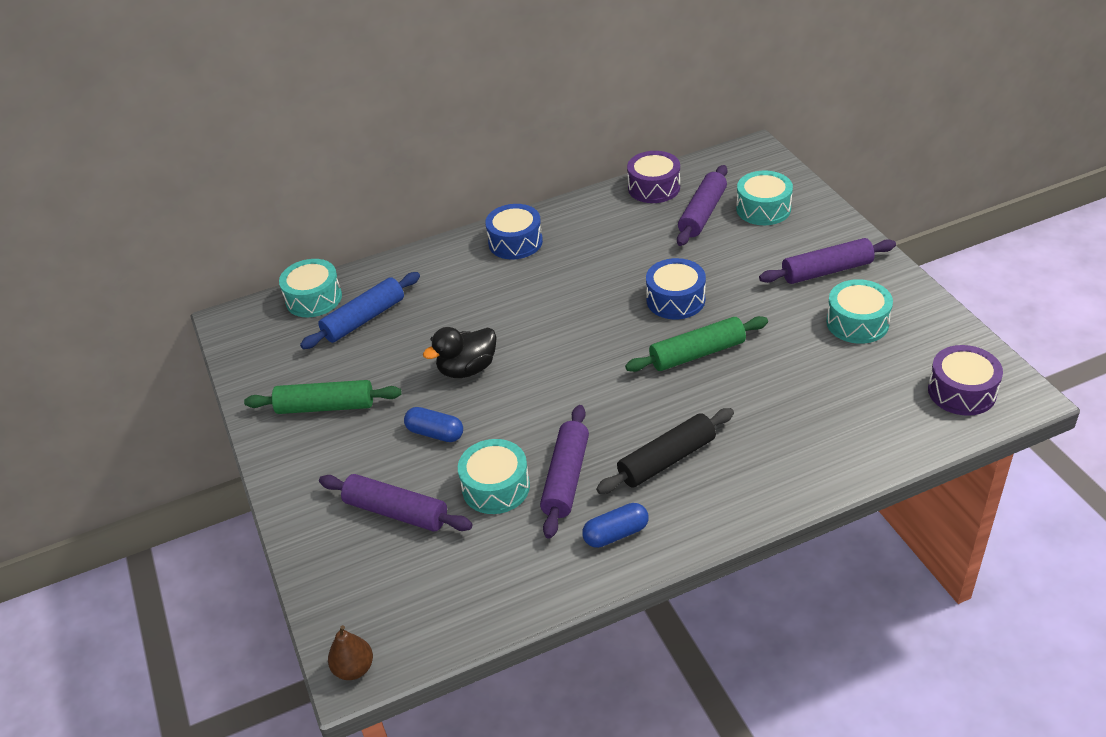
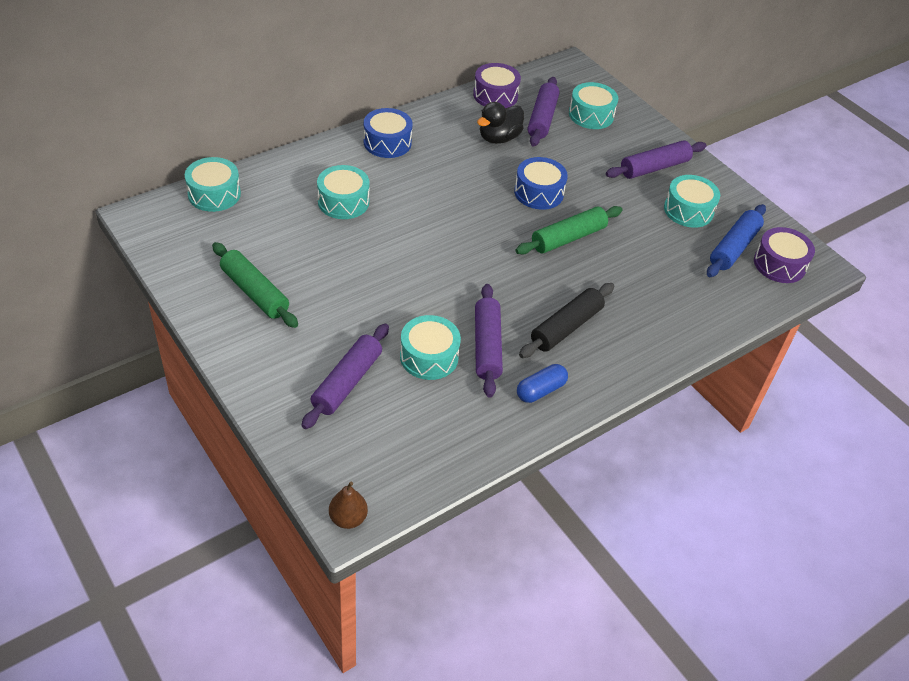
camera: 20 degrees left, 5 degrees up
green rolling pin [244,380,402,414] -> green rolling pin turned 60 degrees clockwise [212,242,298,328]
blue rolling pin [300,272,420,349] -> blue rolling pin moved to [707,204,766,277]
purple rolling pin [319,474,473,532] -> purple rolling pin turned 75 degrees counterclockwise [302,323,389,429]
blue capsule [404,407,463,442] -> none
black duck [423,327,497,378] -> black duck moved to [477,102,524,144]
none -> turquoise drum [317,165,370,219]

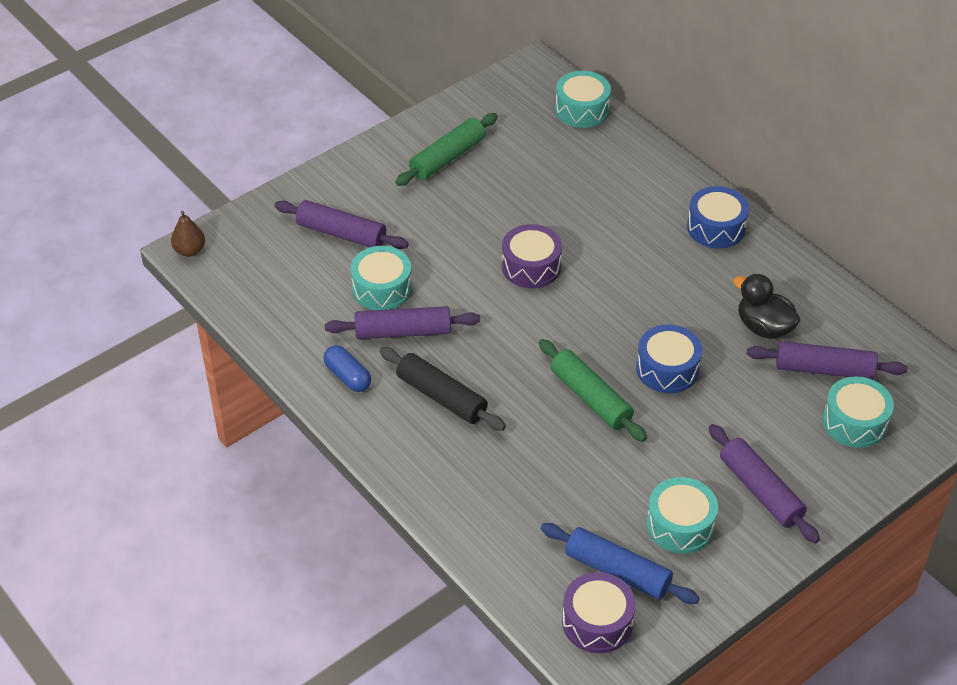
camera: 90 degrees right, 0 degrees up
turquoise drum [317,165,370,219] -> none
purple drum [473,63,521,108] -> purple drum moved to [502,224,562,288]

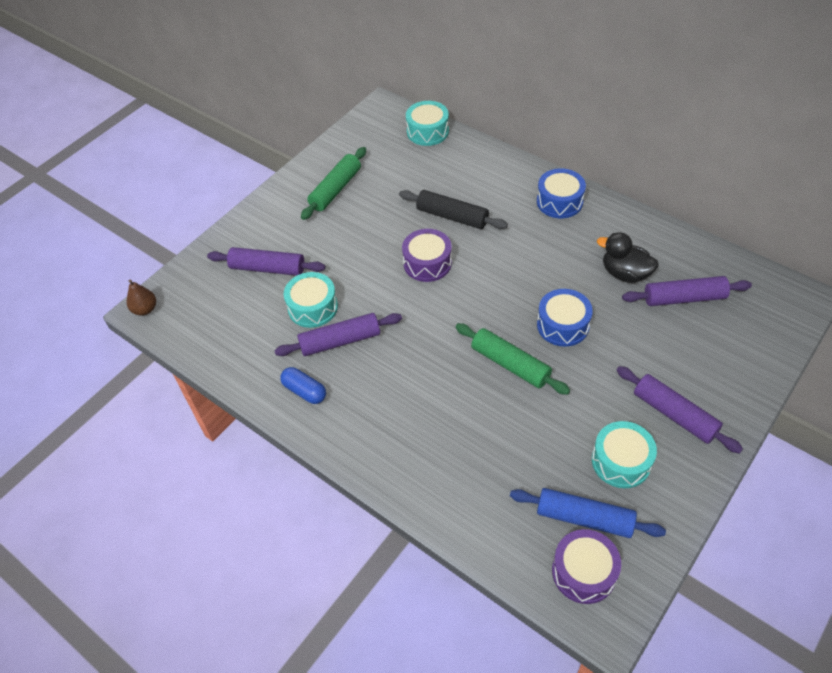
camera: 10 degrees left, 5 degrees up
black rolling pin [380,347,506,431] -> black rolling pin moved to [399,190,508,229]
turquoise drum [822,376,894,448] -> none

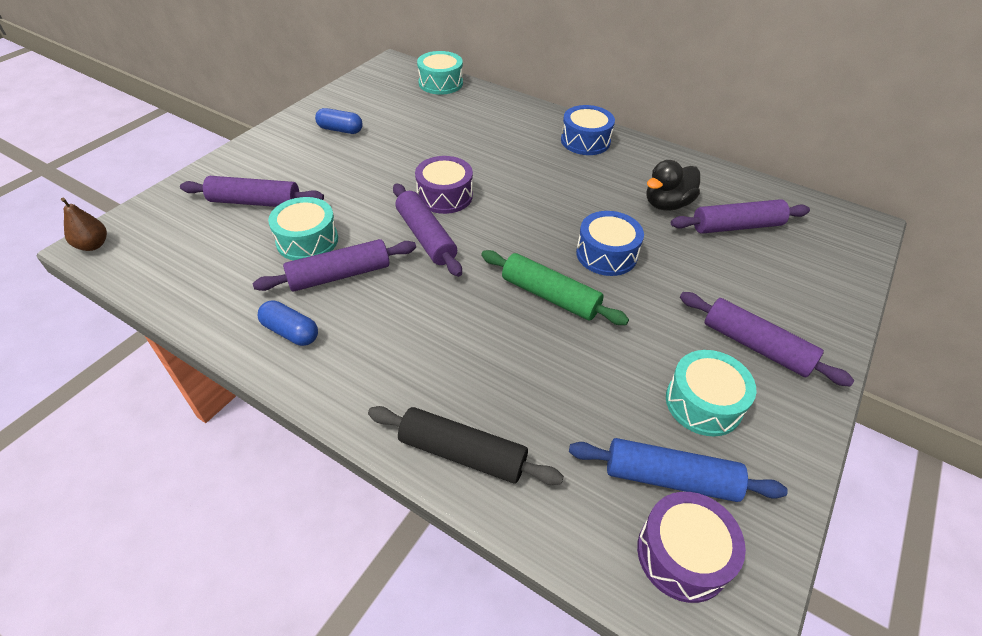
camera: 10 degrees left, 5 degrees down
green rolling pin [301,147,366,220] -> blue capsule [315,108,363,134]
black rolling pin [399,190,508,229] -> black rolling pin moved to [368,406,564,485]
black duck [597,232,658,283] -> black duck turned 60 degrees counterclockwise [646,160,700,211]
none -> purple rolling pin [393,183,462,277]

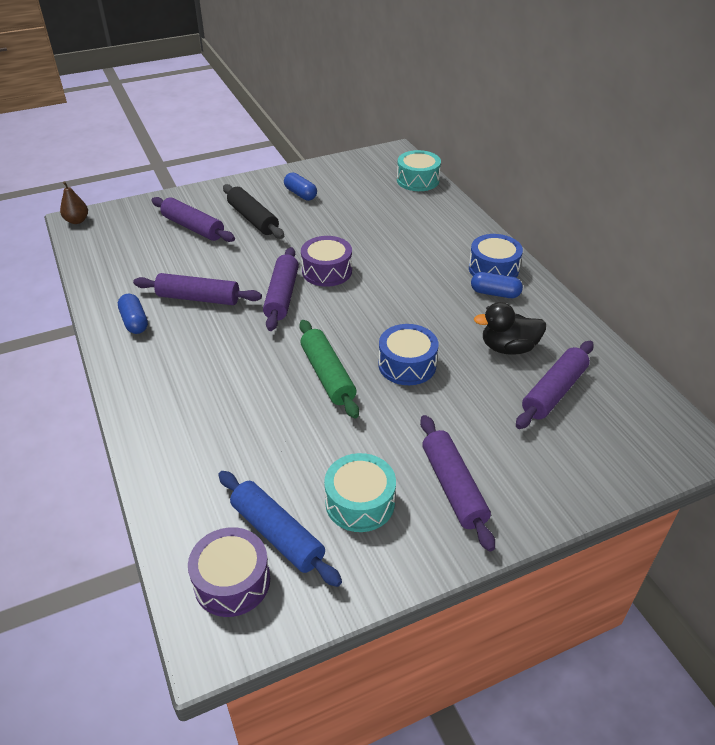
camera: 35 degrees right, 5 degrees down
turquoise drum [268,197,338,261] -> none
black rolling pin [368,406,564,485] -> black rolling pin moved to [223,184,284,239]
purple rolling pin [671,199,810,234] -> purple rolling pin turned 75 degrees counterclockwise [516,341,594,429]
none -> blue capsule [471,272,523,298]

